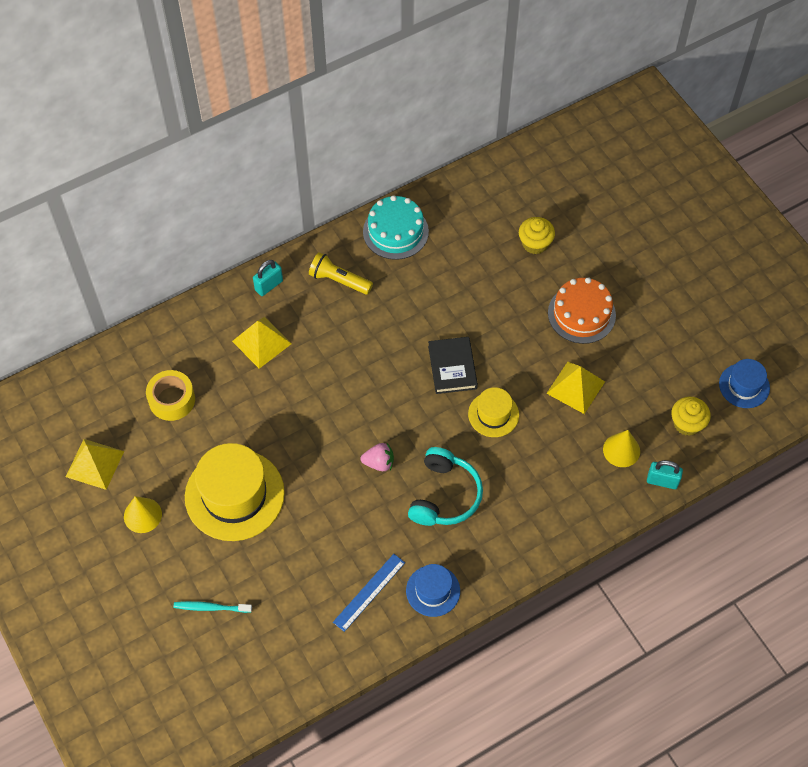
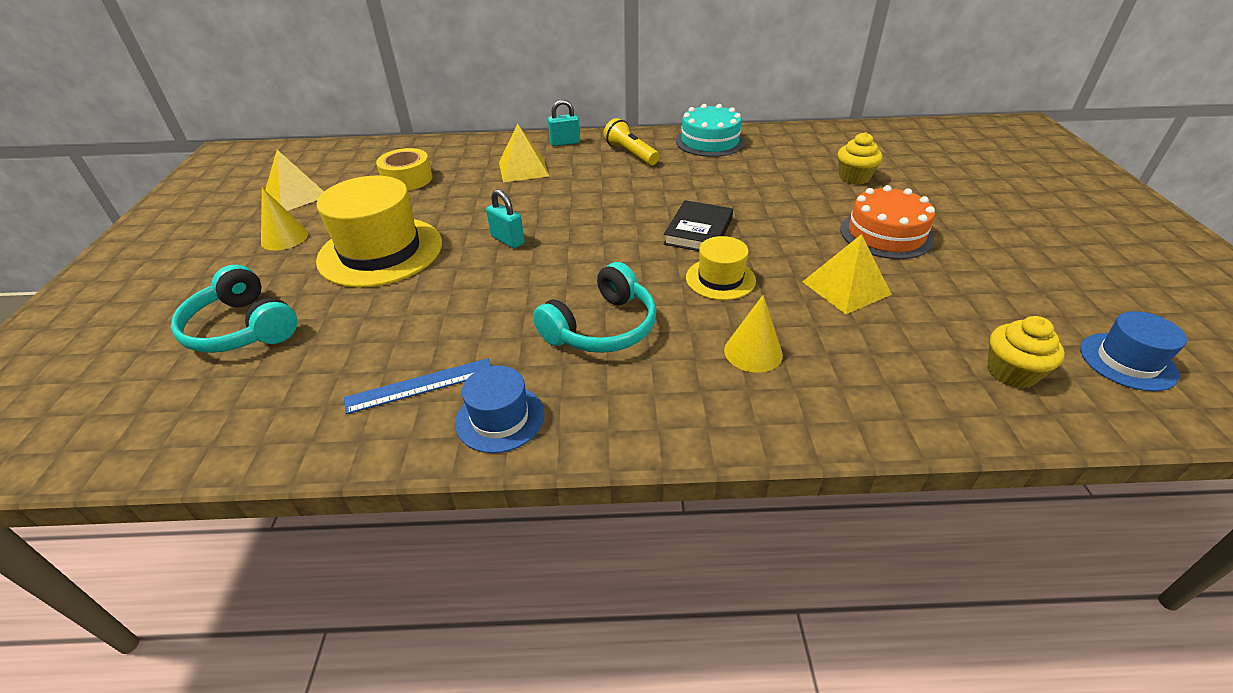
camera: 30 degrees right, 20 degrees down
turquoise toothbrush [174,601,252,613] -> turquoise headphones [171,265,297,353]
pink strawberry [361,443,394,471] -> none
yellow cone [603,430,640,467] -> yellow cone moved to [724,295,783,373]
turquoise padlock [647,460,683,489] -> turquoise padlock moved to [486,189,525,248]

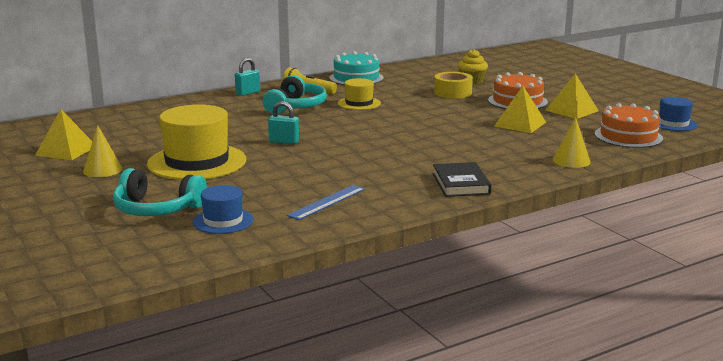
camera: 30 degrees left, 20 degrees down
yellow tape [376,148,433,191] -> yellow tape moved to [434,72,473,98]
blue hat [455,366,544,453] -> blue hat moved to [193,185,254,234]
yellow pyramid [499,124,549,182] -> yellow pyramid moved to [545,73,599,119]
turquoise headphones [533,262,656,353] -> turquoise headphones moved to [263,75,327,114]
black book [664,200,733,251] -> black book moved to [433,162,491,197]
yellow hat [686,236,756,300] -> yellow hat moved to [338,78,381,110]
yellow cone [724,295,783,373] -> yellow cone moved to [553,117,591,168]
yellow cupcake [987,316,1065,388] -> orange cake [595,103,663,148]

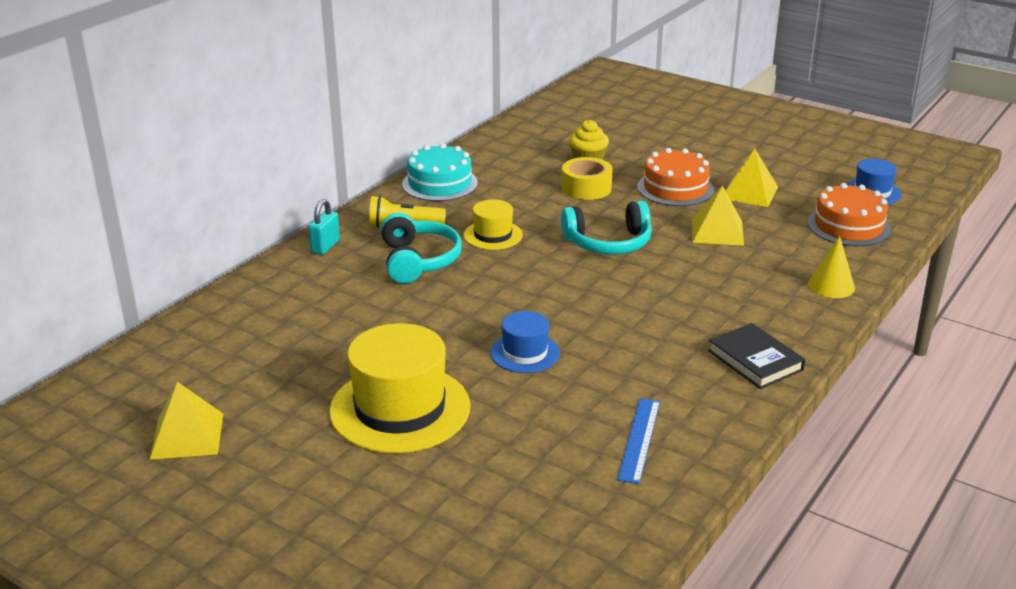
camera: 25 degrees left, 10 degrees up
yellow cone [83,125,122,177] -> none
turquoise headphones [113,168,207,216] -> turquoise headphones moved to [561,201,652,254]
blue hat [193,185,254,234] -> blue hat moved to [491,311,560,373]
turquoise padlock [268,101,299,144] -> none

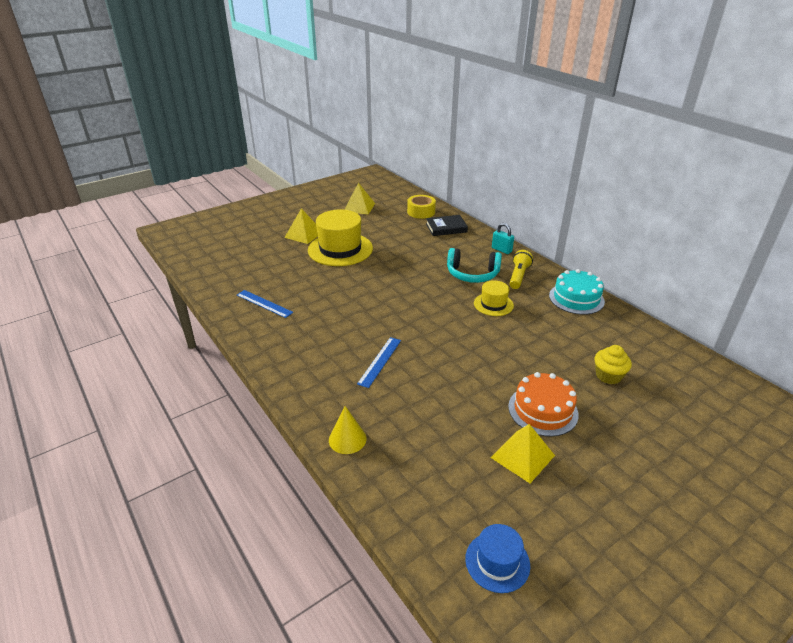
camera: 110 degrees right, 5 degrees up
blue hat [491,311,560,373] -> none
turquoise headphones [561,201,652,254] -> none
yellow tape [562,157,613,200] -> yellow tape moved to [407,195,436,219]
yellow pyramid [692,186,744,246] -> yellow pyramid moved to [284,209,318,244]
black book [708,323,806,389] -> black book moved to [426,215,468,236]
orange cake [808,183,891,246] -> none
none -> blue ruler [357,337,401,388]

